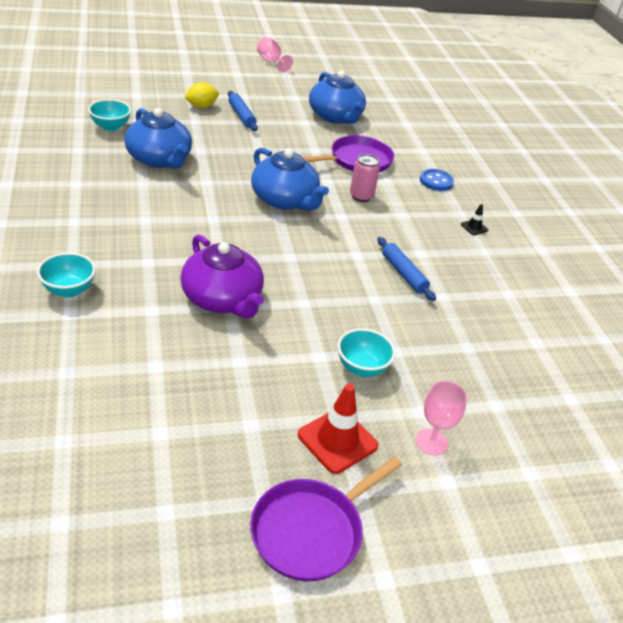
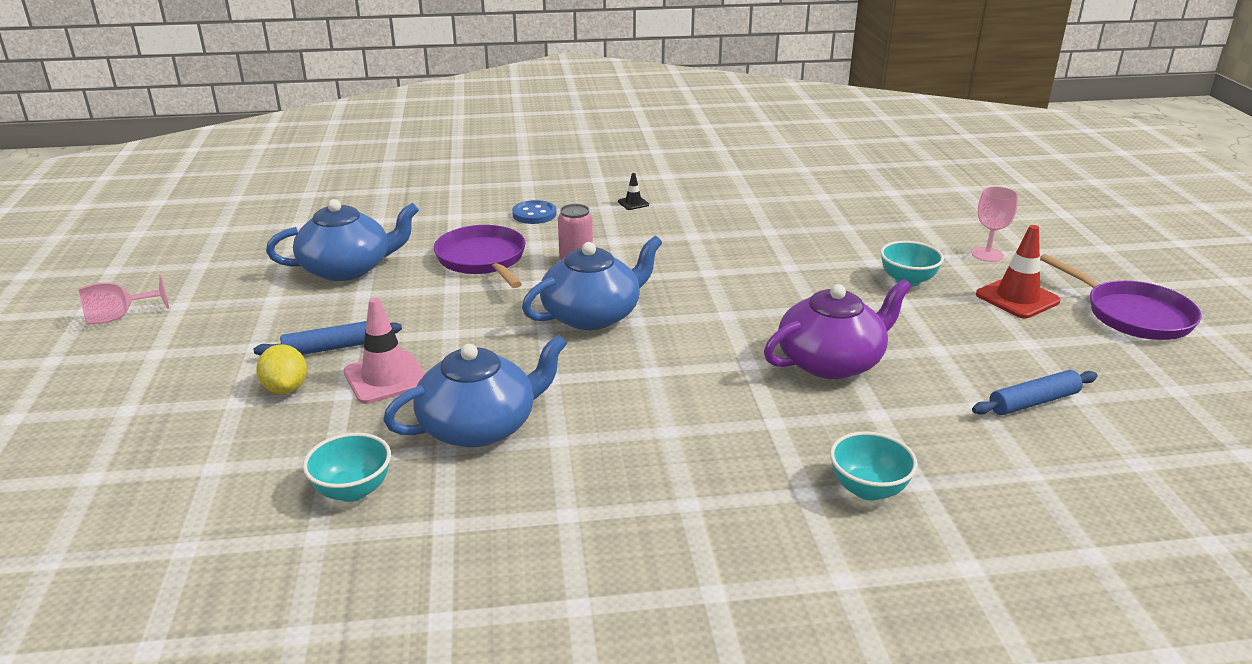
camera: 80 degrees left, 10 degrees down
blue rolling pin [377,237,436,301] -> blue rolling pin moved to [972,370,1098,415]
none -> pink traffic cone [344,297,425,404]

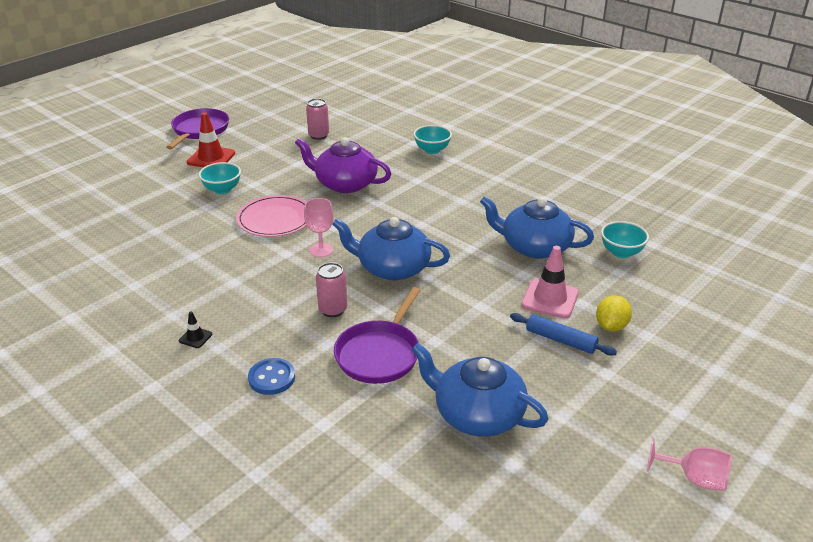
camera: 130 degrees left, 5 degrees up
pink goblet [972,186,1018,262] -> pink goblet moved to [304,198,334,257]
blue rolling pin [972,370,1098,415] -> pink can [306,99,329,140]
none -> pink plate [236,195,307,237]

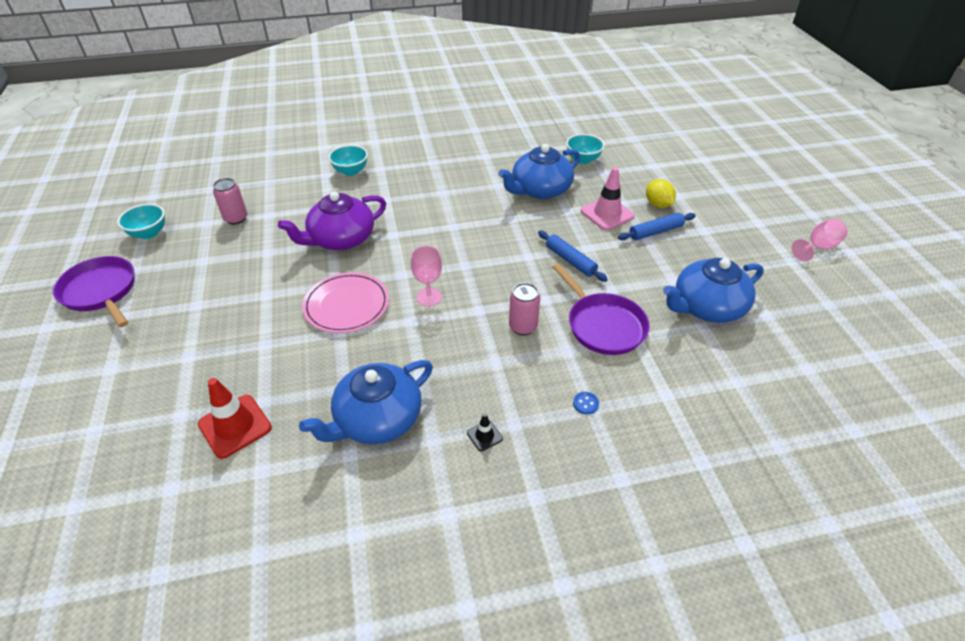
camera: 55 degrees left, 10 degrees up
red traffic cone [187,112,235,167] -> red traffic cone moved to [198,378,272,459]
turquoise bowl [199,162,241,194] -> turquoise bowl moved to [117,204,165,239]
blue button [248,358,295,395] -> blue button [573,392,599,415], size x0.56
blue teapot [332,217,450,280] -> blue teapot moved to [299,360,433,444]
none -> blue rolling pin [538,231,608,282]

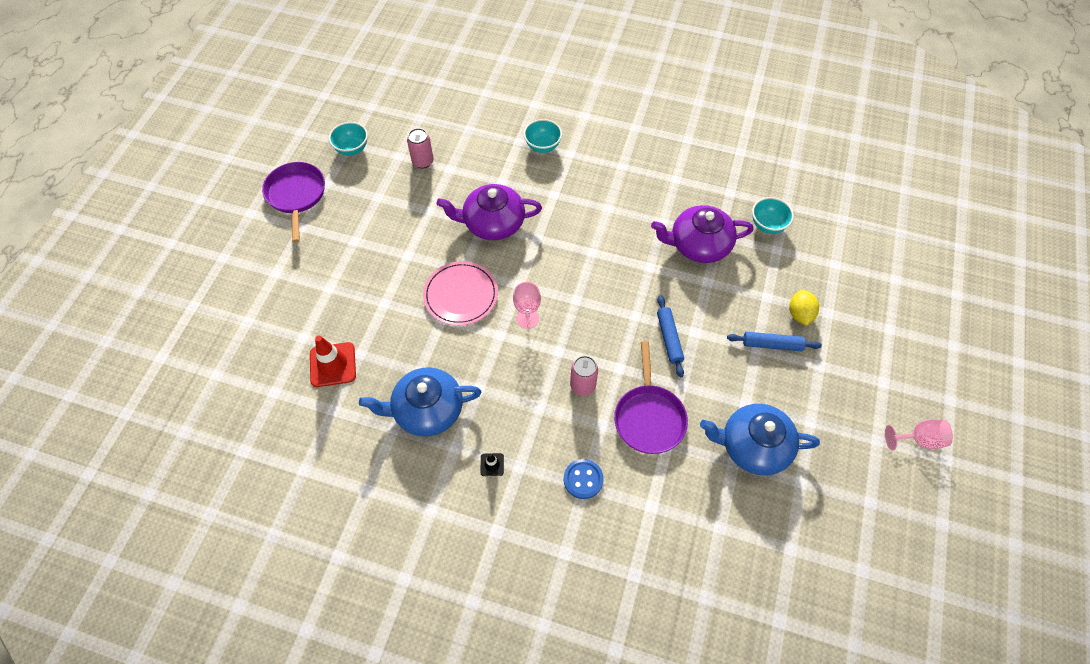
camera: 30 degrees right, 15 degrees up
blue teapot [498,144,580,199] -> purple teapot [651,205,754,263]
blue button [573,392,599,415] -> blue button [564,459,604,499], size x1.80
pink traffic cone [581,167,635,230] -> none

